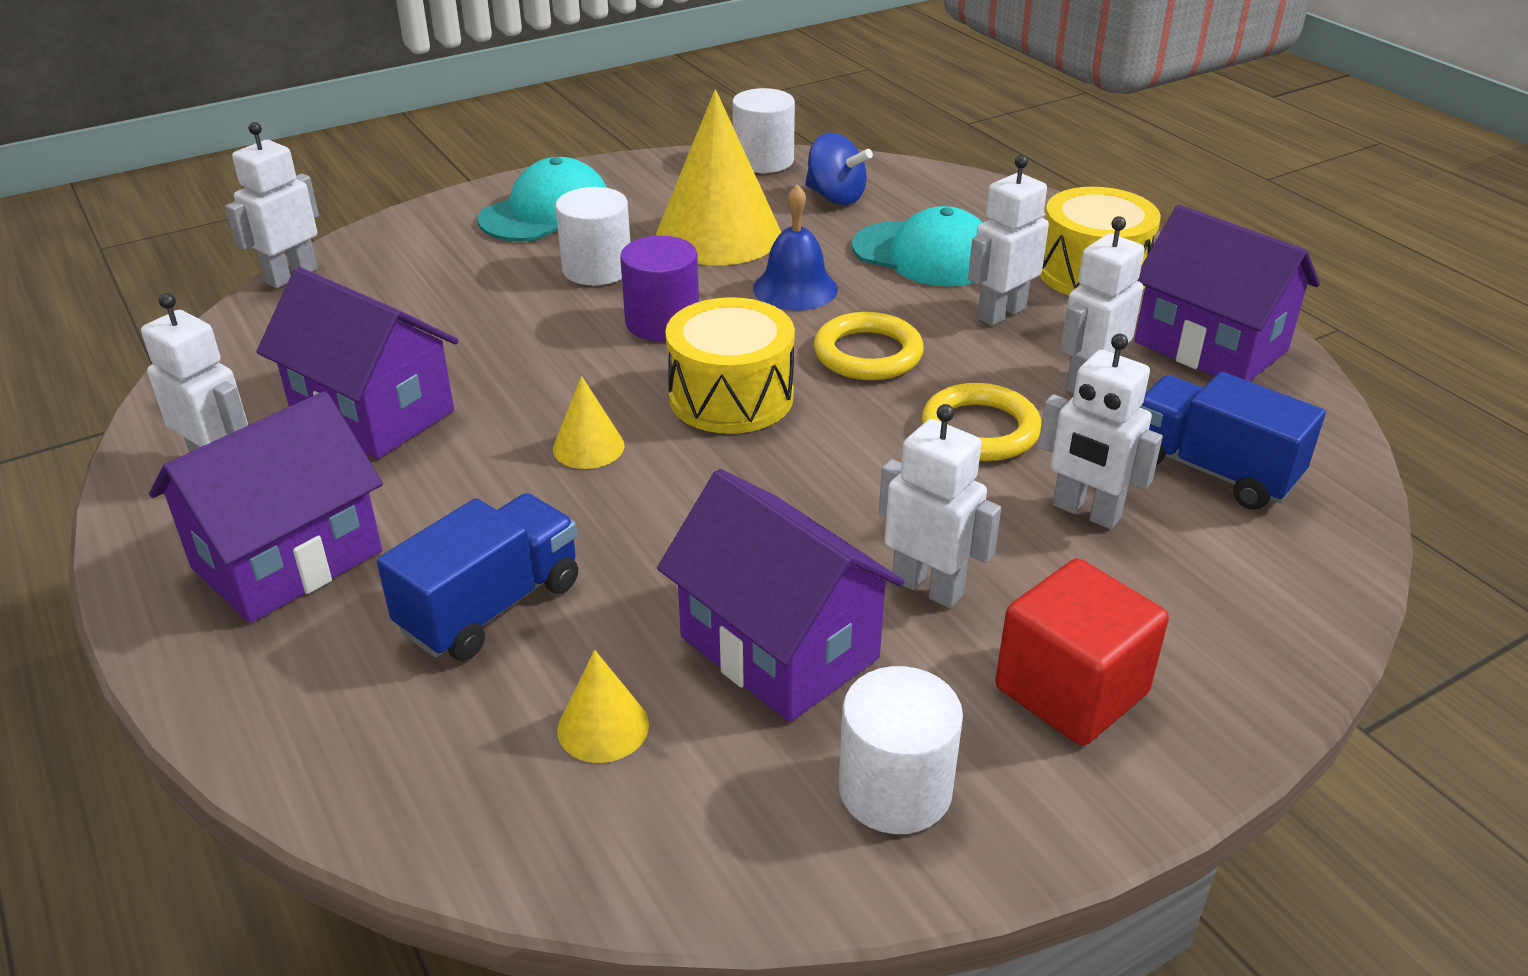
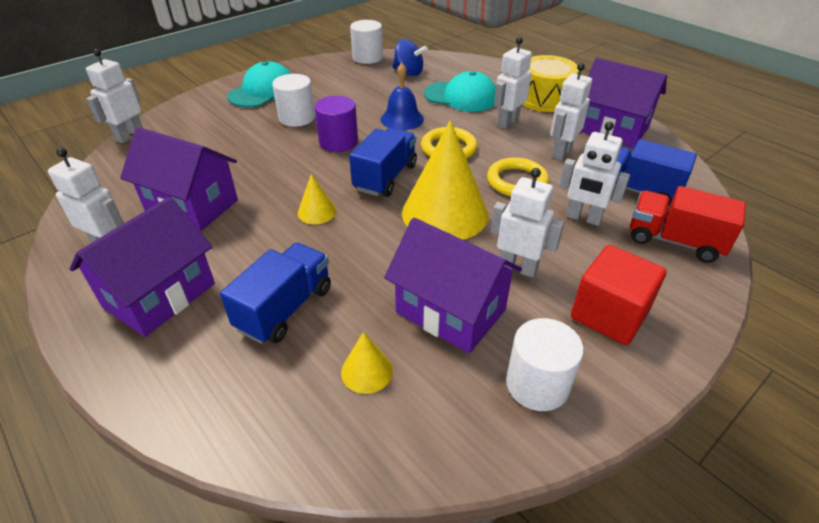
camera: 10 degrees left, 5 degrees up
yellow cone [656,90,781,265] -> yellow cone moved to [402,120,488,240]
yellow drum [665,297,795,434] -> blue truck [349,128,417,197]
none -> red truck [630,186,746,263]

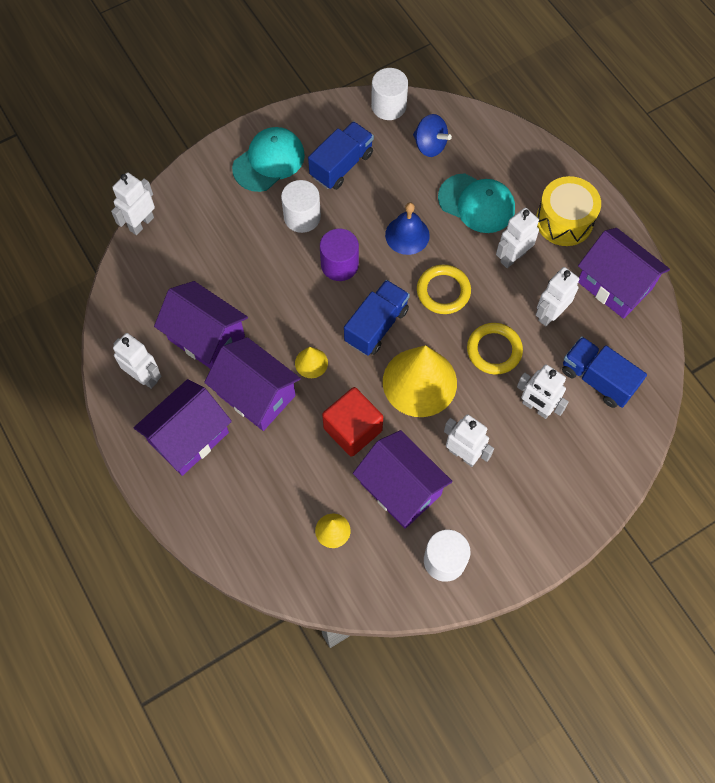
camera: 10 degrees right, 25 degrees up
blue truck [220,243,331,344] -> blue truck moved to [308,121,374,190]
red cube [571,245,667,345] -> red cube moved to [322,387,383,457]
red truck [630,186,746,263] -> none
none -> purple house [204,337,301,431]

